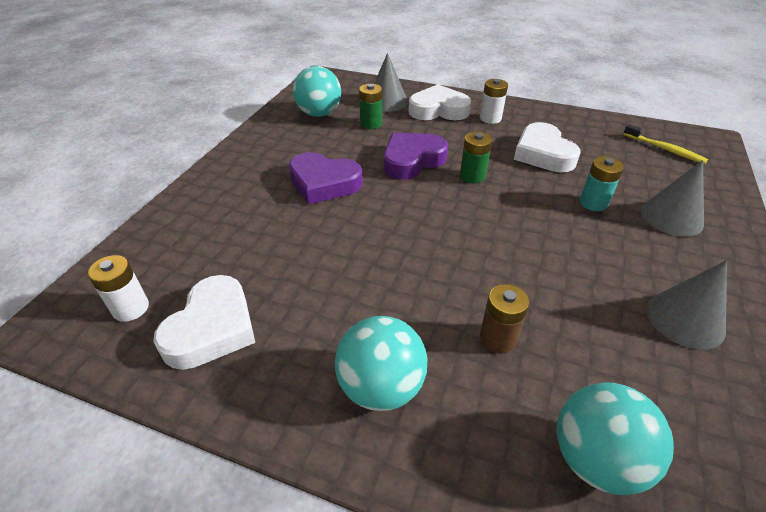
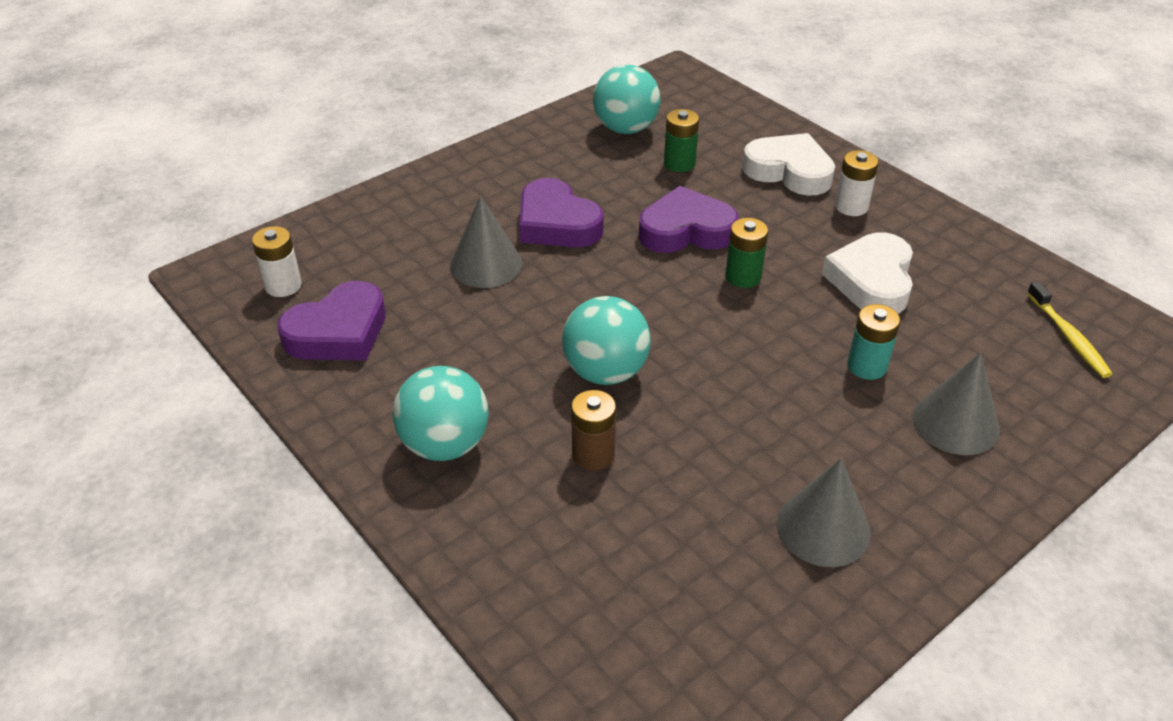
camera: 30 degrees right, 0 degrees up
white heart [153,275,255,370] -> purple heart [277,281,385,360]
grey cone [374,53,408,112] -> grey cone moved to [450,196,522,288]
turquoise ball [557,382,674,495] -> turquoise ball moved to [562,296,651,385]

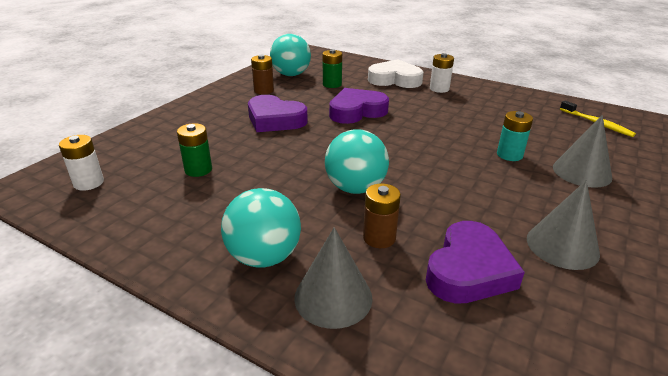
camera: 20 degrees left, 10 degrees down
purple heart [277,281,385,360] -> purple heart moved to [426,221,525,304]
grey cone [450,196,522,288] -> grey cone moved to [294,227,373,329]
green battery [725,218,768,288] -> green battery moved to [177,123,212,177]
white heart [822,232,913,314] -> none
none -> brown battery [251,55,274,95]

